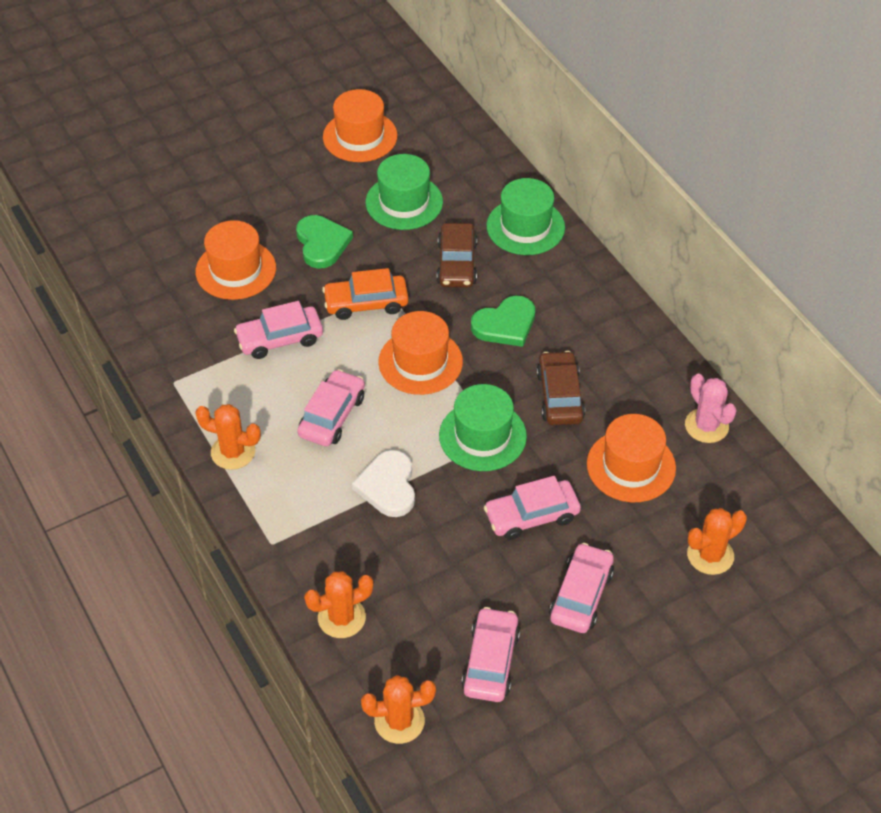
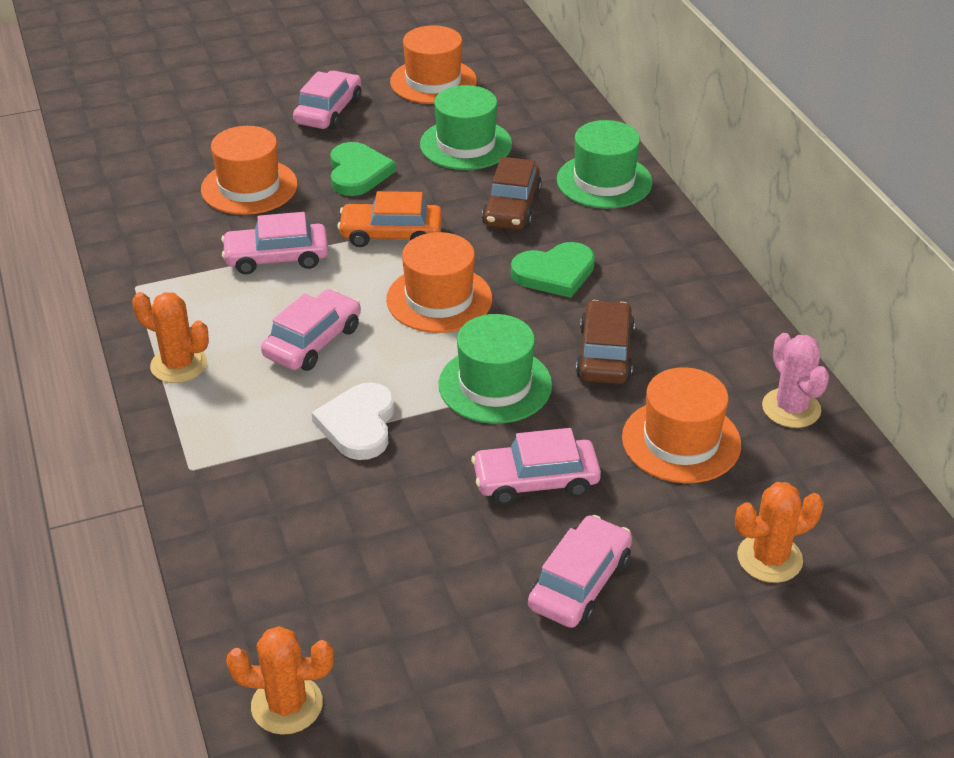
camera: 10 degrees right, 10 degrees down
orange cactus [304,571,373,638] -> none
pink car [461,607,520,702] -> pink car moved to [293,71,361,130]

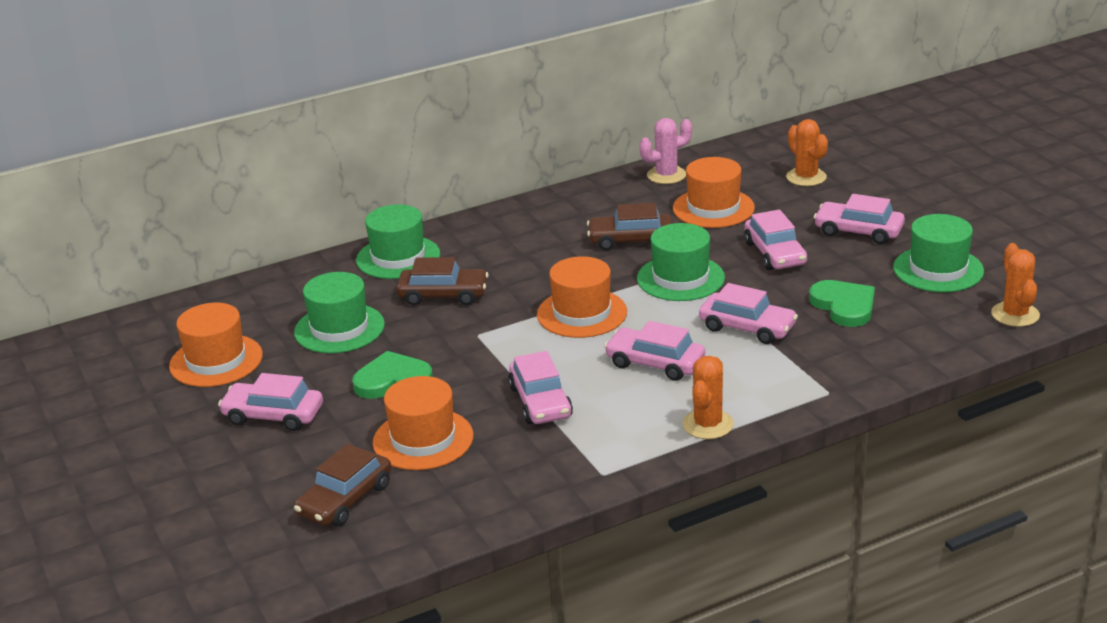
camera: 95 degrees left, 10 degrees down
white heart [312,382,395,460] -> pink car [699,283,798,344]
orange car [337,191,442,247] -> none
green heart [511,242,595,298] -> green heart moved to [809,280,875,327]
none -> brown car [294,444,391,526]
none -> green hat [893,214,984,292]

